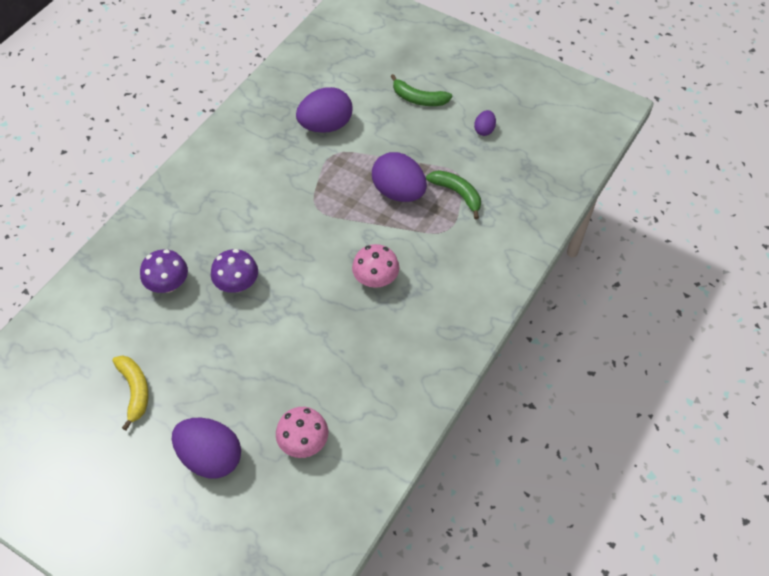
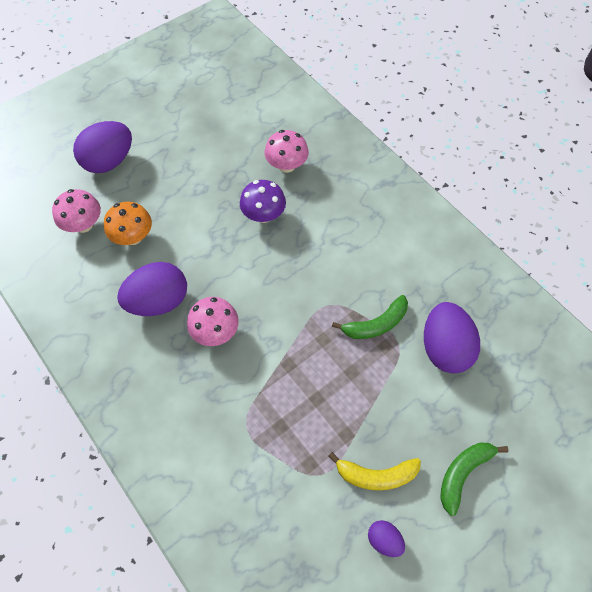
camera: 110 degrees right, 5 degrees up
yellow banana [112,355,149,430] -> yellow banana moved to [328,452,421,491]
purple mushroom [140,249,188,293] -> pink mushroom [265,130,309,173]
purple egg [372,152,427,202] -> purple egg moved to [117,262,187,316]
green banana [426,170,481,219] -> green banana moved to [332,295,408,339]
none -> orange mushroom [104,202,152,245]

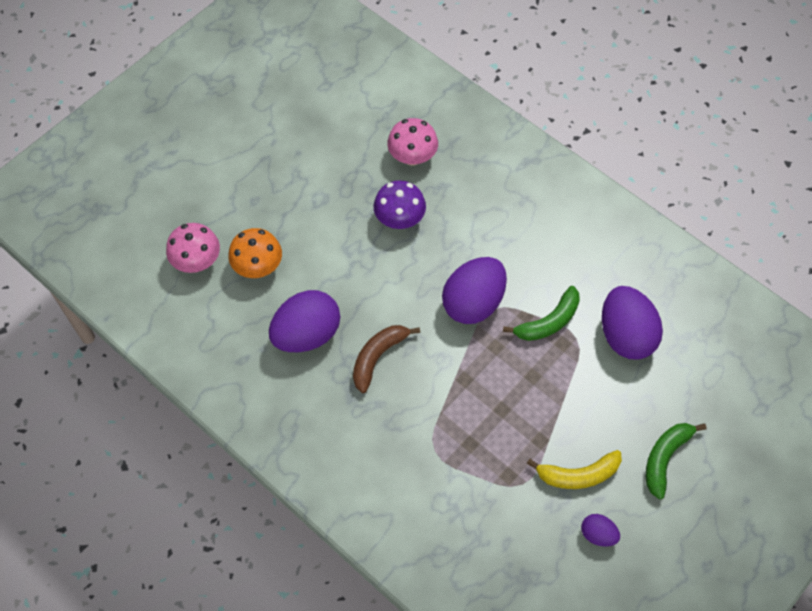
camera: 10 degrees left, 0 degrees up
purple egg [73,121,132,173] -> purple egg moved to [442,257,507,324]
pink mushroom [187,297,239,346] -> brown banana [353,325,420,393]

